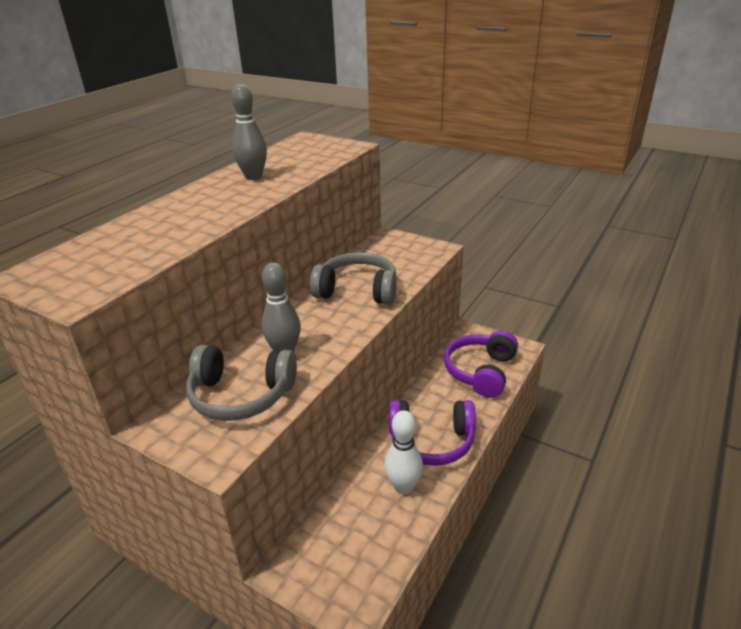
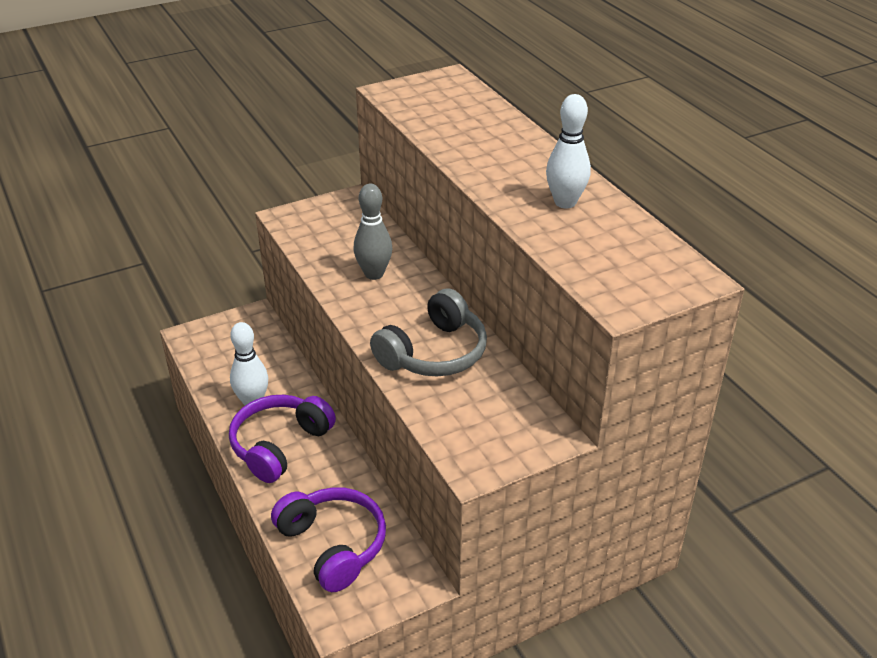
camera: 120 degrees right, 5 degrees up
grey headphones [186,345,297,421] -> none
grey bowling pin [231,84,267,180] -> white bowling pin [546,94,591,209]

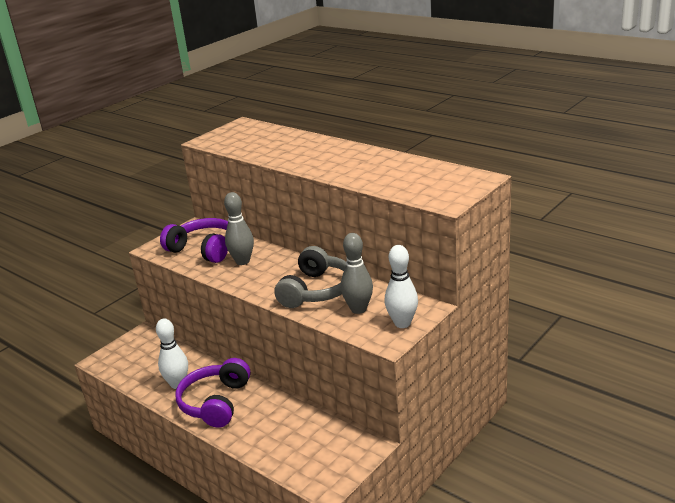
camera: 20 degrees left, 10 degrees down
purple headphones [271,487,386,592] -> purple headphones moved to [160,218,228,263]
white bowling pin [546,94,591,209] -> white bowling pin moved to [385,245,418,328]
none -> grey bowling pin [341,233,373,314]

